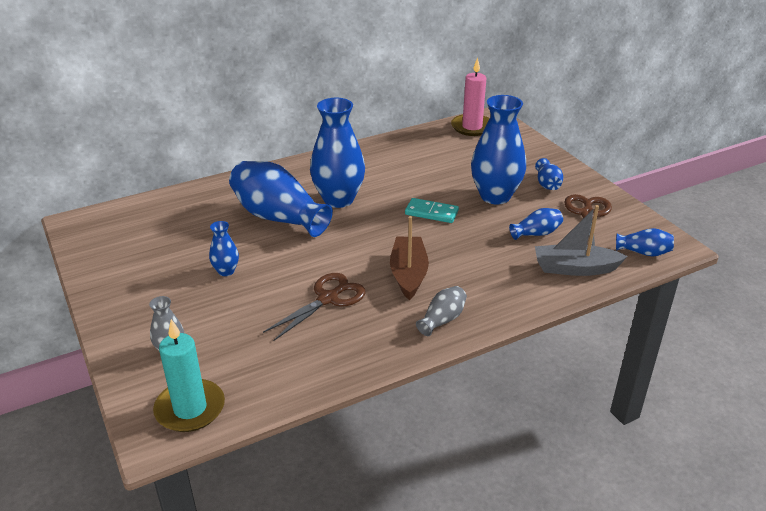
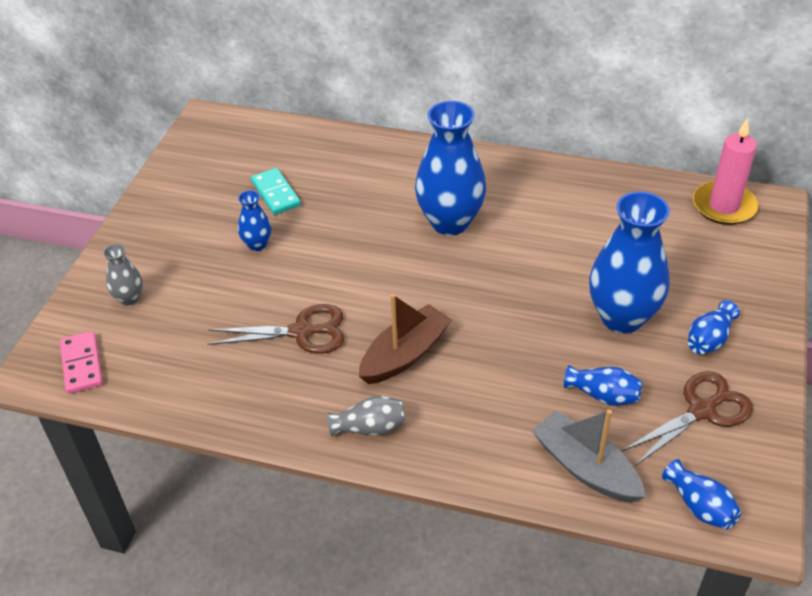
camera: 45 degrees right, 10 degrees up
turquoise candle [153,319,225,432] -> pink domino [60,331,103,394]
blue vase [229,161,333,237] -> none
turquoise domino [405,198,459,223] -> turquoise domino moved to [251,168,301,215]

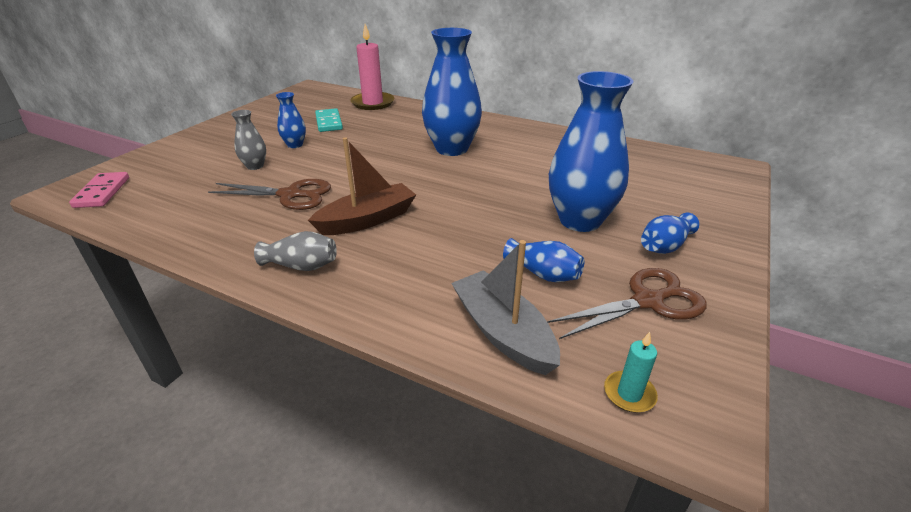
camera: 10 degrees right, 10 degrees down
grey vase [103,244,143,306] -> grey vase moved to [231,110,266,170]
blue vase [662,459,741,530] -> turquoise candle [604,332,658,413]
pink candle [693,118,758,225] -> pink candle moved to [350,24,394,110]

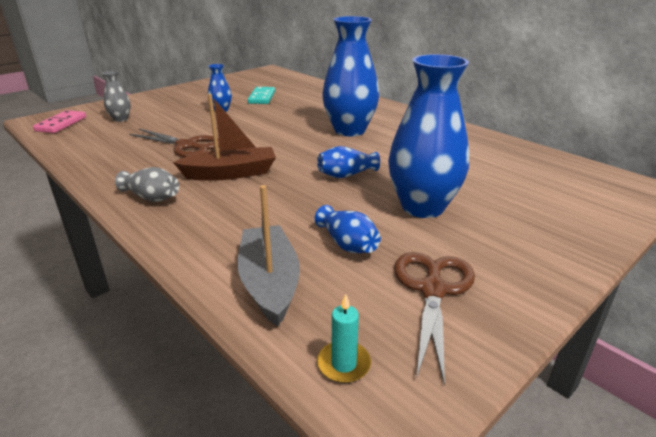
camera: 20 degrees right, 5 degrees down
grey vase [231,110,266,170] -> grey vase moved to [101,71,131,122]
pink candle [350,24,394,110] -> none
brown scissors [547,268,707,339] -> brown scissors turned 75 degrees counterclockwise [394,252,475,386]
blue vase [641,213,699,254] -> blue vase moved to [317,146,380,178]

